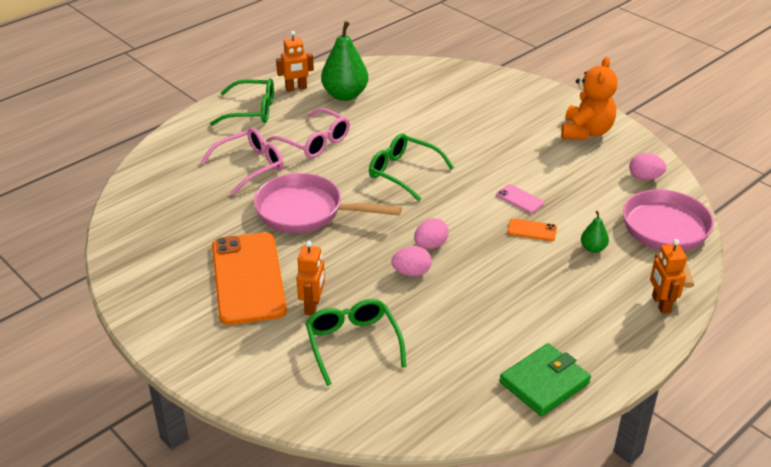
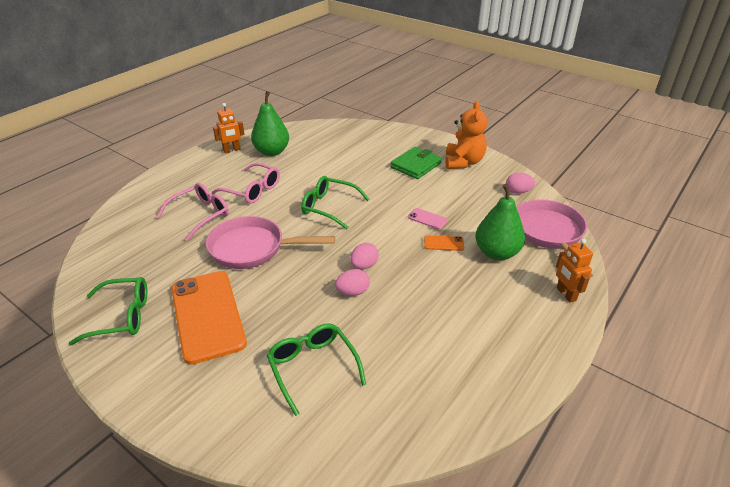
camera: 10 degrees left, 0 degrees up
green glasses [210,79,274,126] -> green glasses moved to [69,277,147,345]
orange robot [296,241,325,315] -> none
green wallet [499,343,591,416] -> green wallet moved to [390,147,442,179]
green pear [581,211,609,253] -> green pear [475,184,525,260], size x2.09

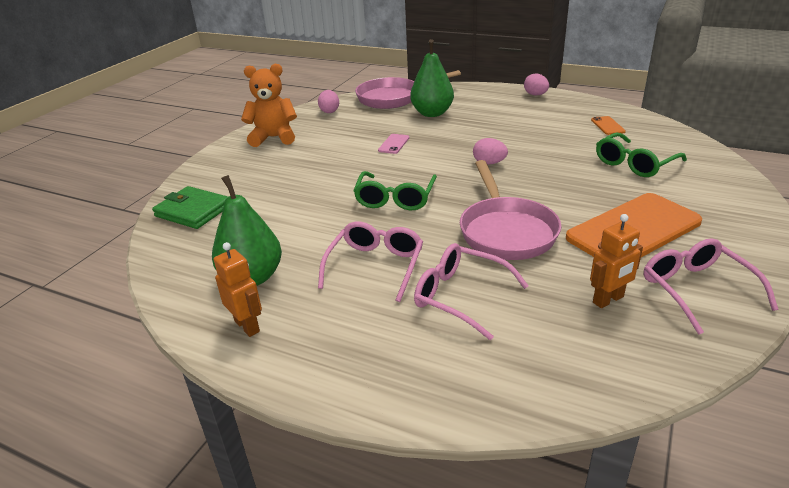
camera: 100 degrees left, 5 degrees down
green glasses [69,277,147,345] -> pink glasses [644,238,779,335]
pink egg [335,269,370,296] -> pink egg moved to [524,73,549,95]
green wallet [390,147,442,179] -> green wallet moved to [152,186,228,229]
orange phone [424,235,464,251] -> orange phone moved to [591,116,626,135]
orange robot [556,239,593,303] -> orange robot moved to [590,214,643,308]

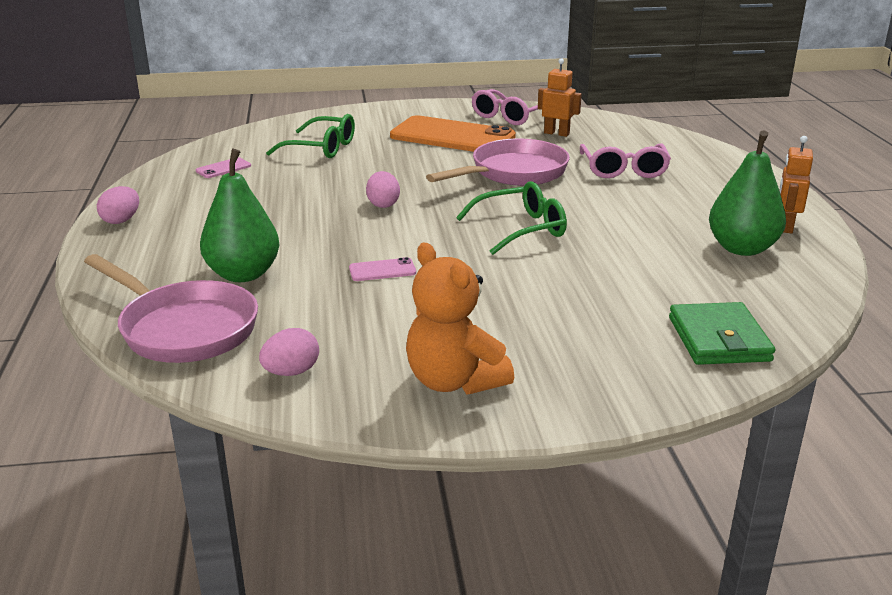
camera: 125 degrees left, 5 degrees down
pink glasses [318,221,423,302] -> none
orange phone [591,116,626,135] -> pink phone [196,157,251,178]

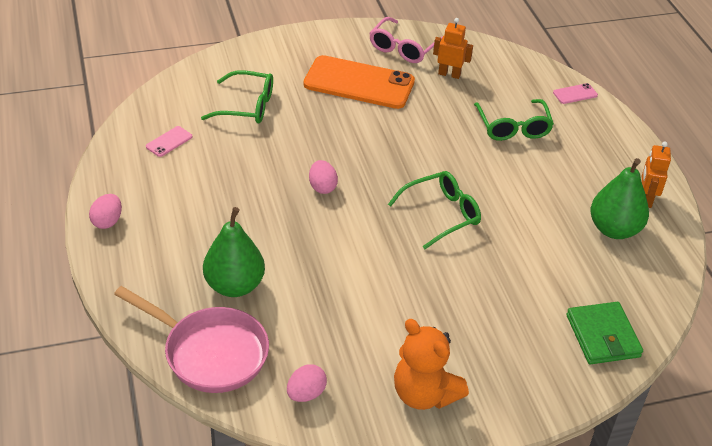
camera: 10 degrees left, 15 degrees up
pink phone [349,257,416,281] -> pink phone moved to [553,83,598,104]
pink pan [426,138,570,186] -> none
pink glasses [580,144,671,178] -> green glasses [474,99,554,141]

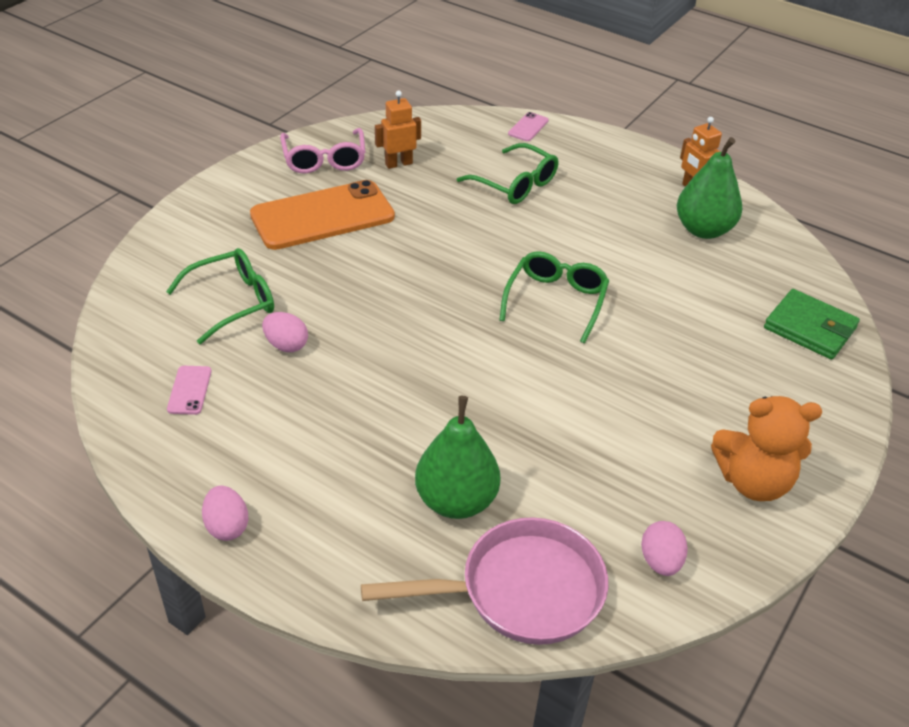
camera: 40 degrees left, 0 degrees up
pink egg [309,160,338,194] -> pink egg moved to [262,312,308,352]

